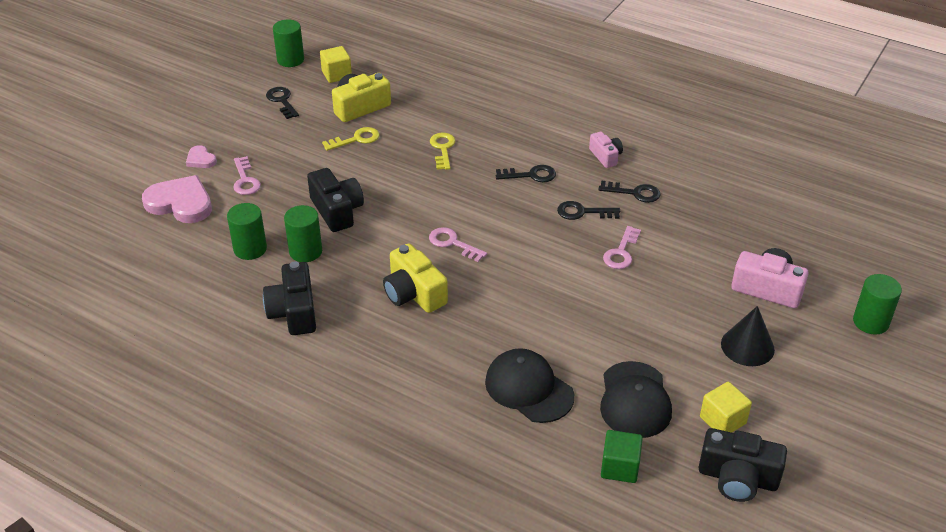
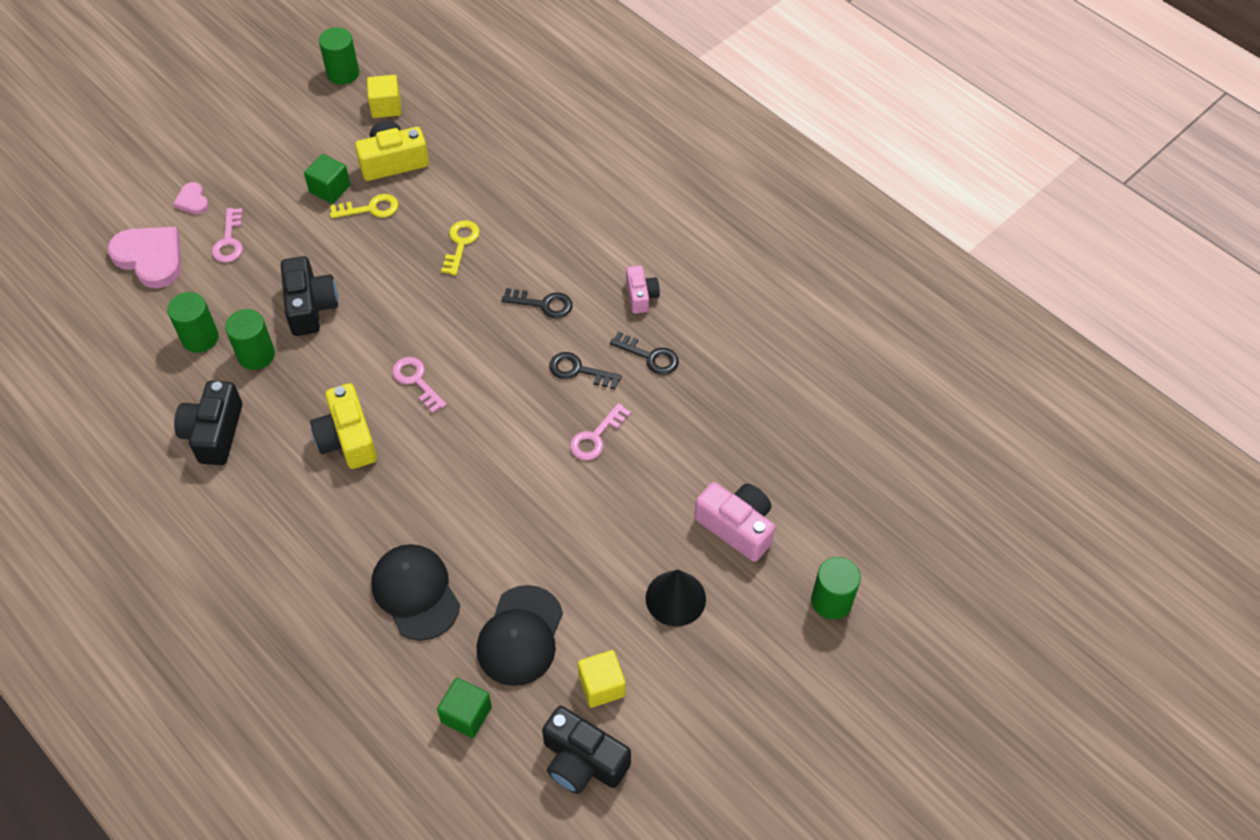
camera: 15 degrees right, 15 degrees up
black key [266,87,299,119] -> none
none -> green cube [304,154,350,204]

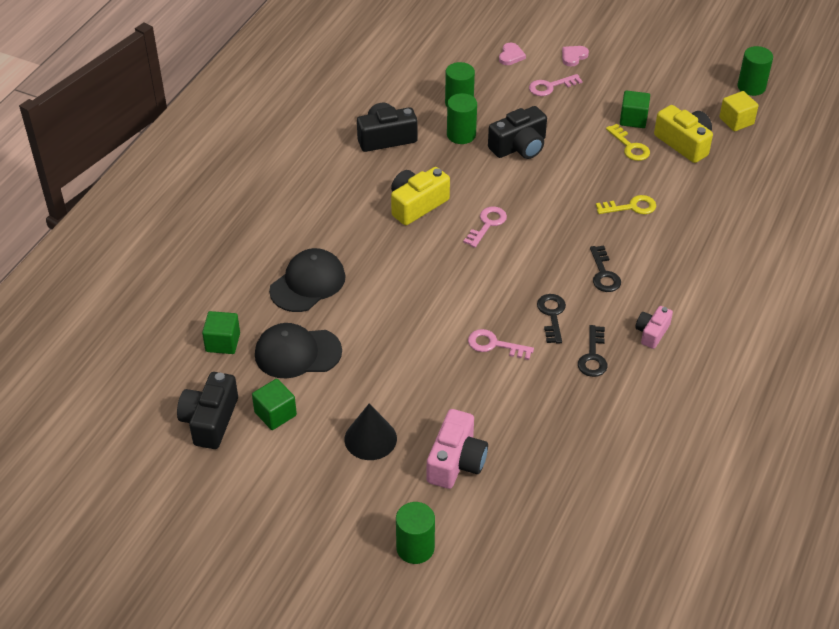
camera: 70 degrees right, 10 degrees down
pink heart [107,227,181,288] -> pink heart [499,43,526,65], size x0.50
yellow cube [578,650,626,708] -> green cube [252,379,297,430]
pink camera [626,266,660,313] -> pink camera turned 150 degrees clockwise [635,306,673,349]

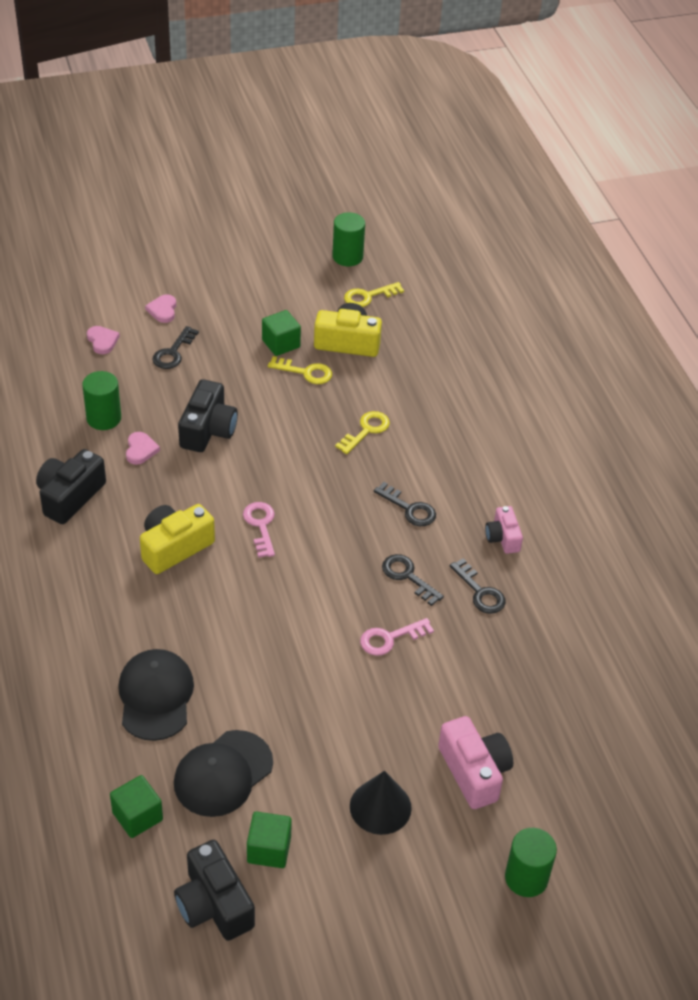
camera: 45 degrees left, 0 degrees up
yellow camera [391,167,450,225] -> yellow camera turned 45 degrees clockwise [140,504,215,574]
green cylinder [447,93,477,144] -> pink heart [126,432,160,465]
pink key [529,74,582,96] -> black key [152,326,199,369]
yellow cube [719,91,759,131] -> yellow key [344,282,404,307]

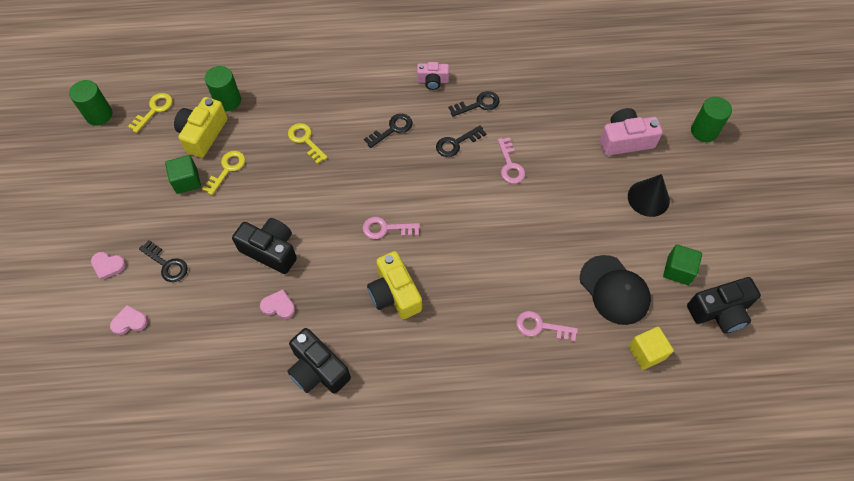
camera: 75 degrees left, 15 degrees up
green cylinder [82,371,121,430] -> green cylinder moved to [205,66,241,111]
green cube [110,775,163,838] -> yellow cube [629,327,674,370]
black cap [118,649,194,741] -> pink key [516,311,578,342]
yellow key [344,282,404,307] -> yellow key turned 135 degrees counterclockwise [128,93,172,133]

